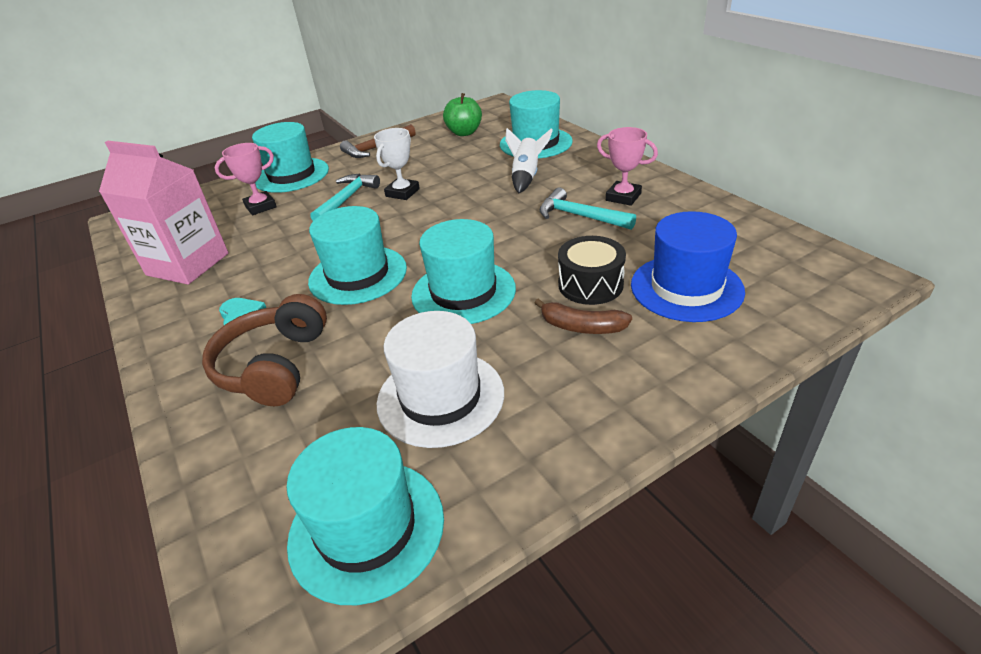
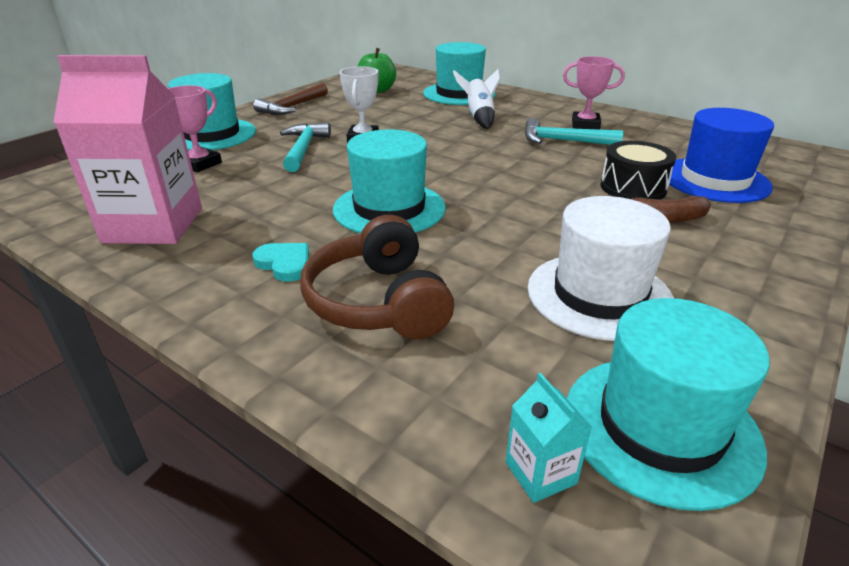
camera: 25 degrees left, 5 degrees down
turquoise hat [411,219,516,324] -> none
none -> turquoise carton [506,373,592,503]

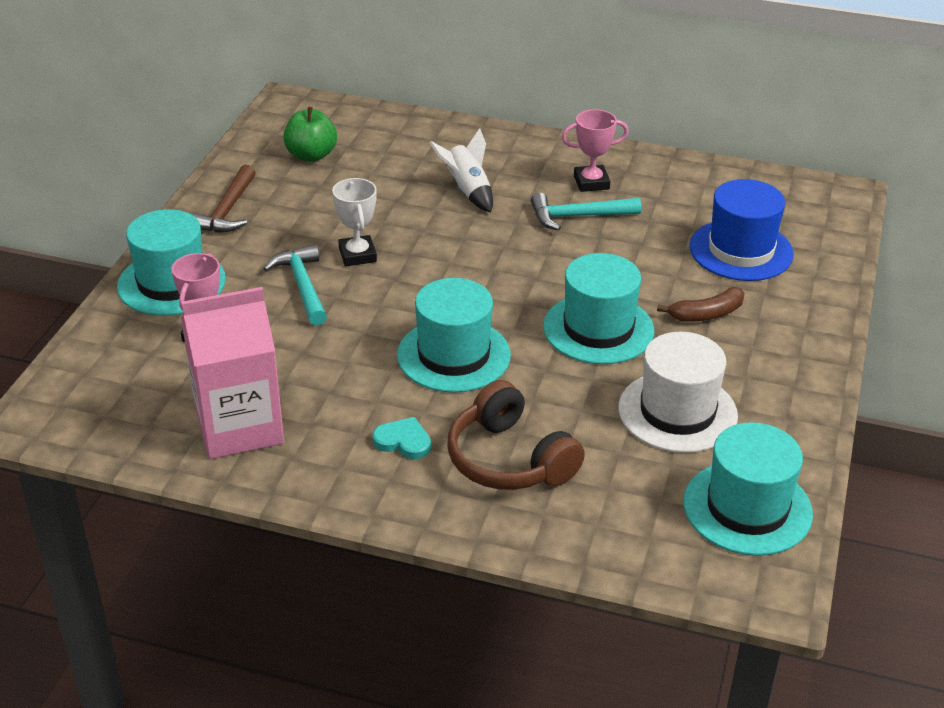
camera: 20 degrees left, 5 degrees up
turquoise hat [423,42,495,105] -> turquoise hat moved to [543,253,654,364]
turquoise carton [506,373,592,503] -> none
black drum [601,141,676,200] -> none

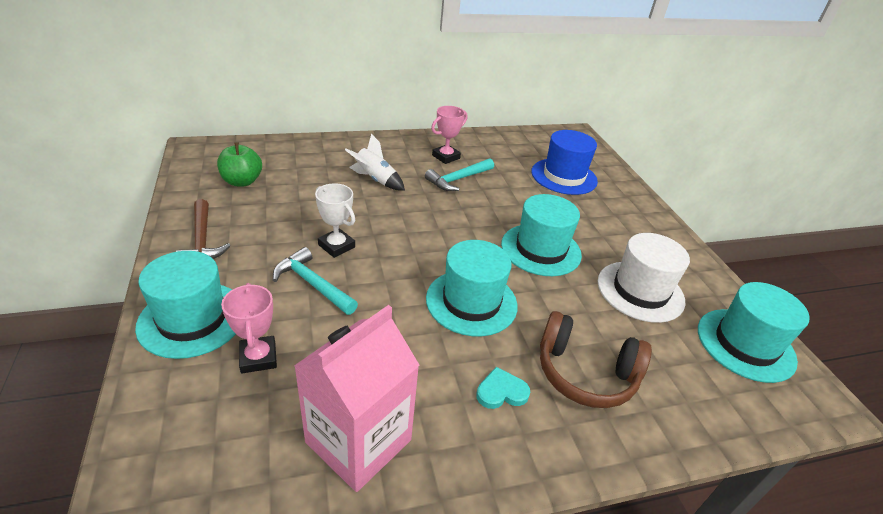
camera: 35 degrees left, 0 degrees up
brown banana [657,287,745,322] -> none

